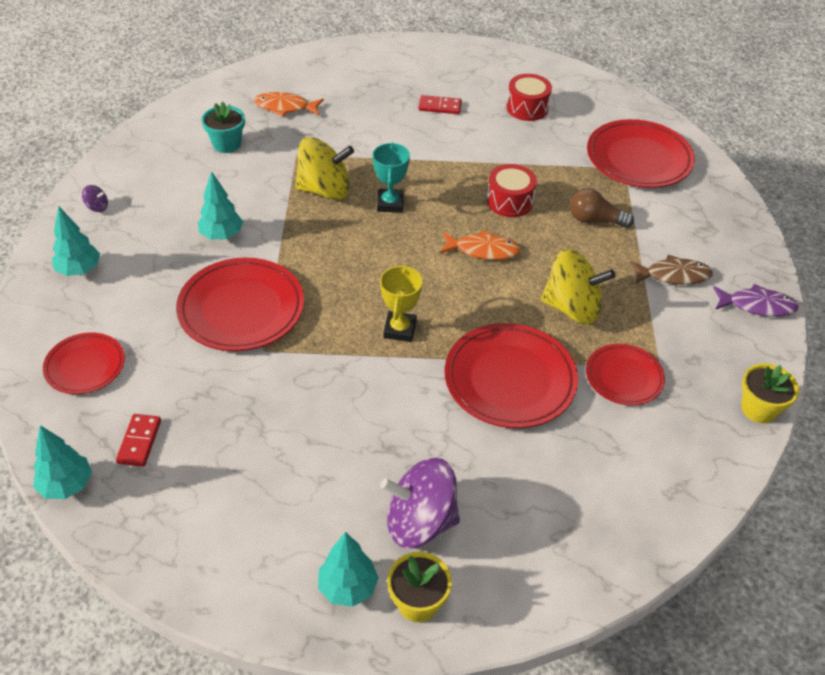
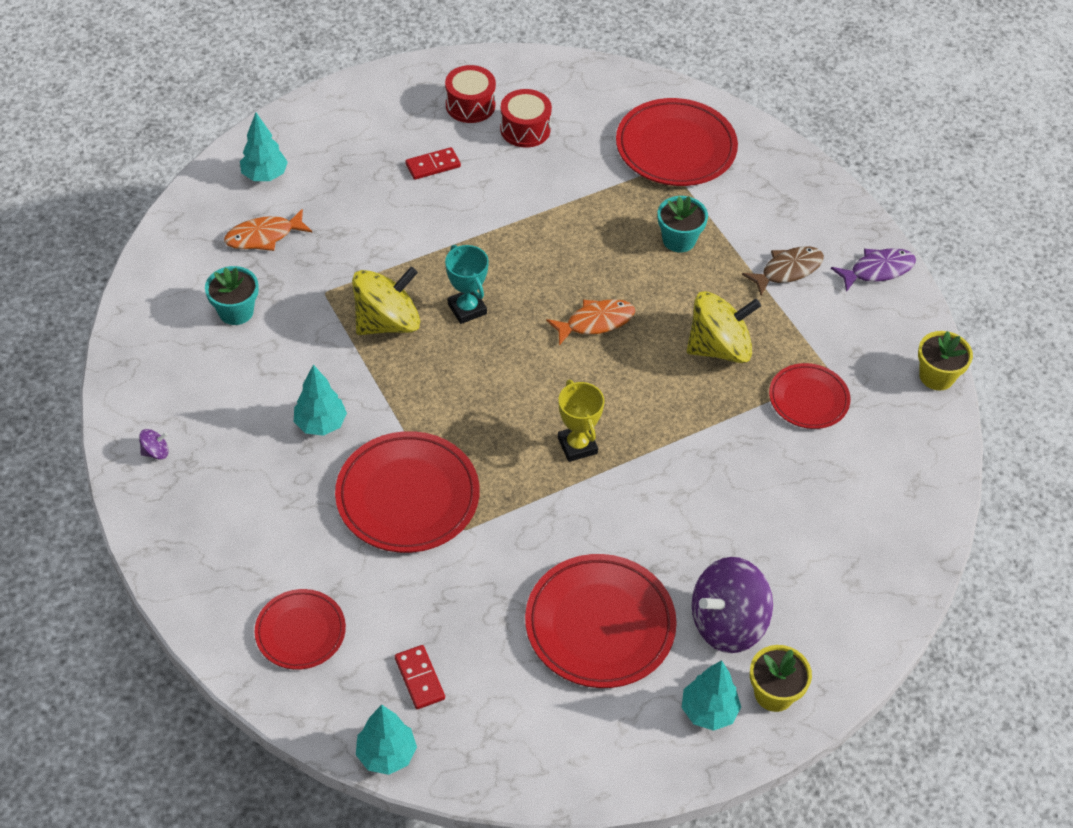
camera: 30 degrees left, 5 degrees up
turquoise tree [52,206,100,276] -> turquoise tree moved to [240,113,288,181]
red plate [445,323,578,428] -> red plate moved to [525,554,677,688]
red drum [487,164,537,217] -> red drum moved to [445,65,496,123]
brown light bulb [570,188,634,228] -> turquoise flower pot [658,196,708,252]

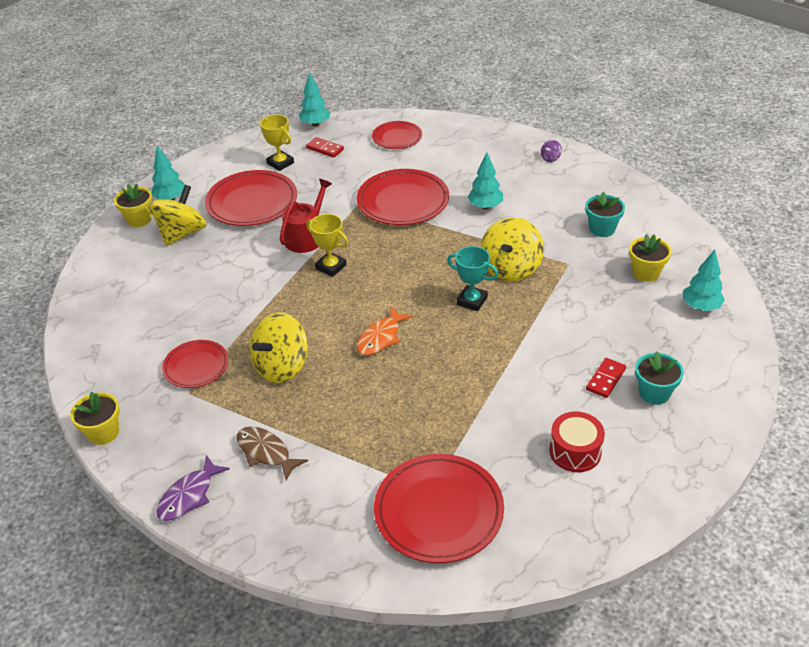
camera: 150 degrees right, 10 degrees down
orange fish [224,209,313,251] -> yellow flower pot [629,234,671,282]
red drum [445,65,496,123] -> none
turquoise flower pot [658,196,708,252] -> turquoise flower pot moved to [635,351,684,405]
purple spinning top [692,557,773,653] -> yellow spinning top [148,185,207,246]
brown fish [742,246,824,296] -> brown fish turned 105 degrees clockwise [237,426,308,481]
none -> yellow trophy [260,115,294,171]
none -> red watering can [280,179,332,253]

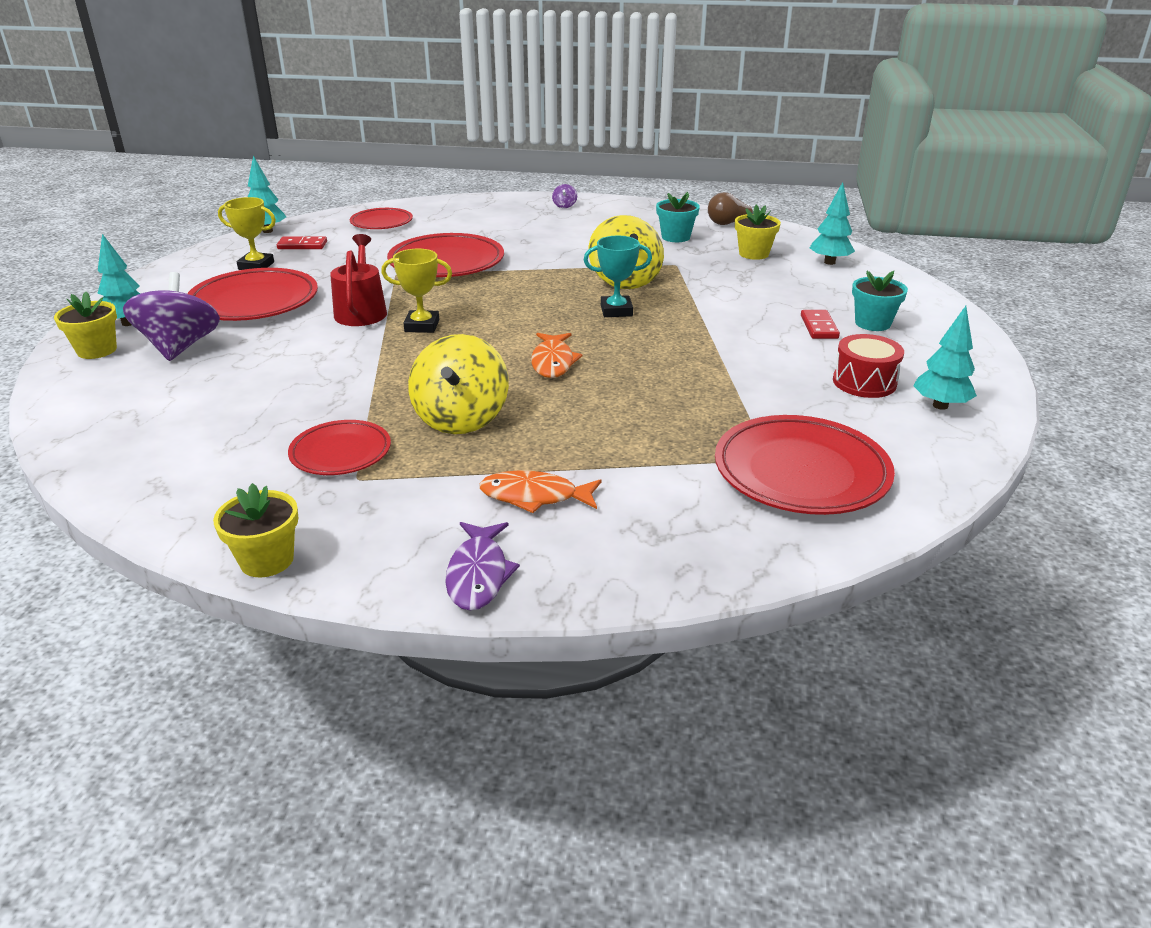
camera: 35 degrees left, 10 degrees down
yellow spinning top [148,185,207,246] -> purple spinning top [123,272,220,361]
brown fish [237,426,308,481] -> orange fish [479,470,602,513]
turquoise tree [468,152,503,210] -> turquoise tree moved to [913,306,977,410]
none -> brown light bulb [708,192,762,225]

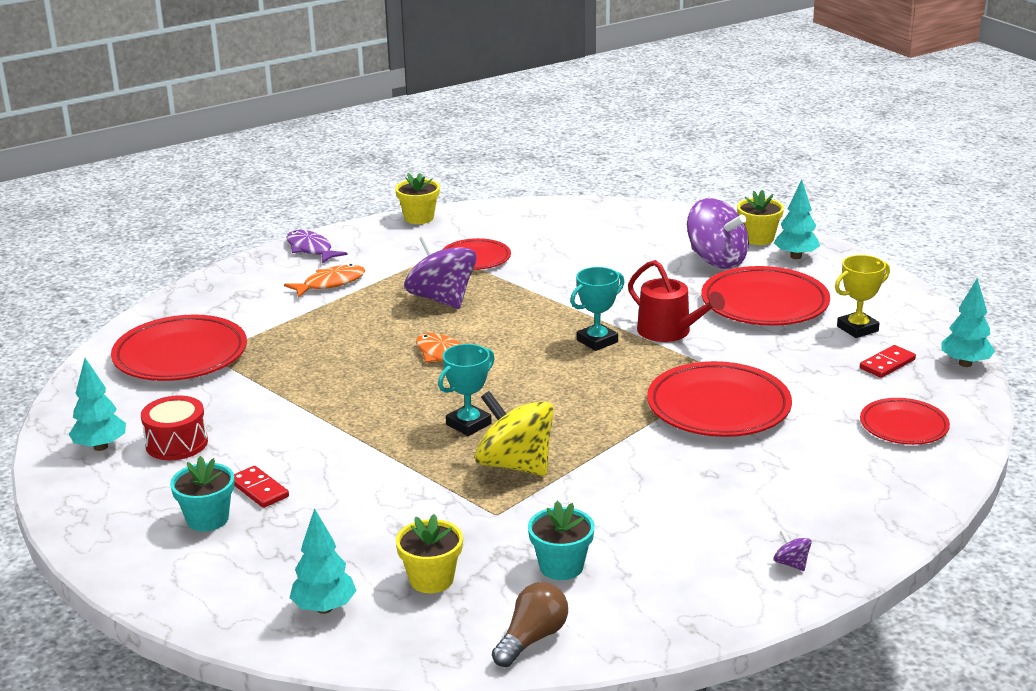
camera: 140 degrees right, 5 degrees down
yellow trophy [381,249,452,333] -> turquoise trophy [570,267,624,351]
yellow spinning top [408,334,509,434] -> purple spinning top [404,235,476,309]

